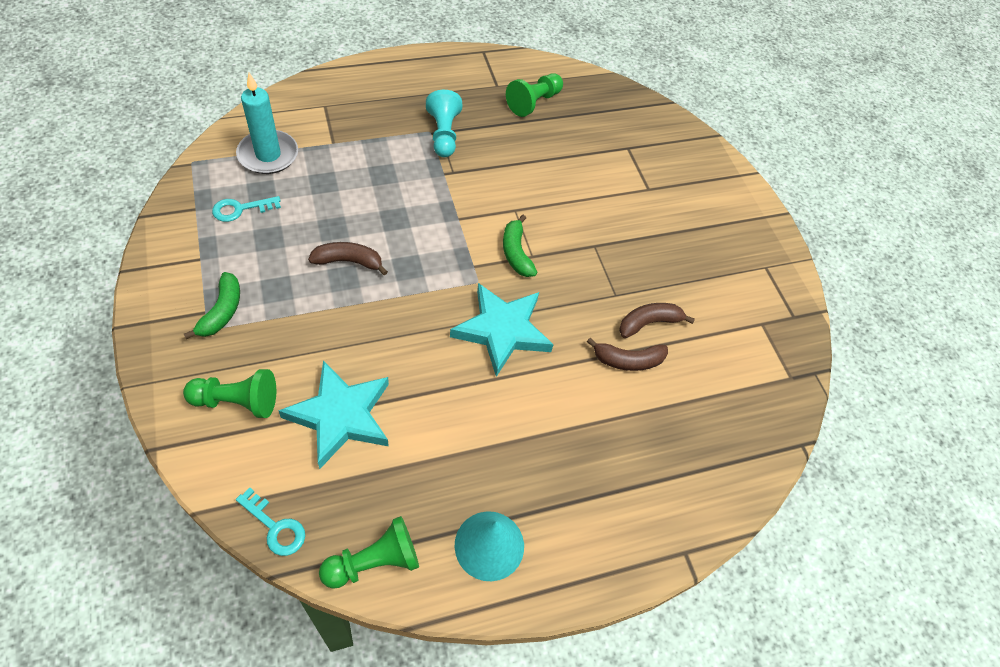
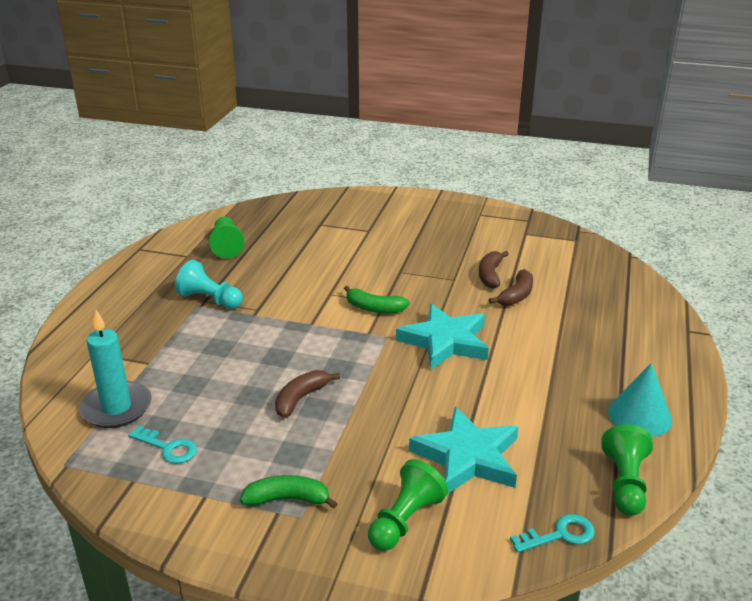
camera: 50 degrees left, 25 degrees down
green banana [184,272,240,339] -> green banana turned 45 degrees counterclockwise [240,475,338,509]
turquoise key [212,196,281,222] -> turquoise key turned 75 degrees counterclockwise [128,426,197,464]

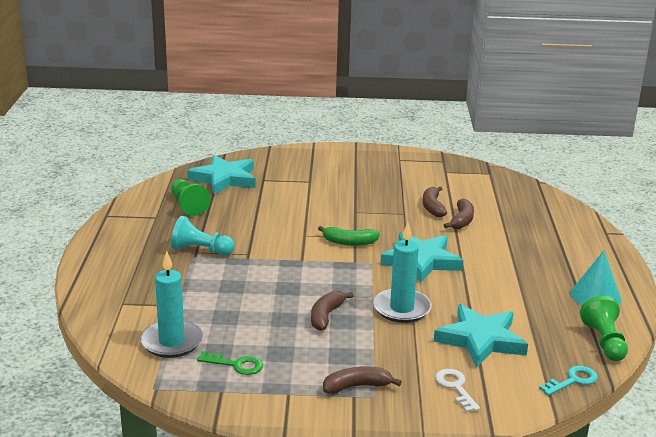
camera: 15 degrees left, 5 degrees down
turquoise key [128,426,197,464] -> green key [197,351,263,375]
green banana [240,475,338,509] -> brown banana [323,366,402,394]
green pawn [368,459,448,551] -> white key [435,369,480,412]
none -> turquoise star [187,155,255,195]
none -> turquoise candle [373,223,432,323]

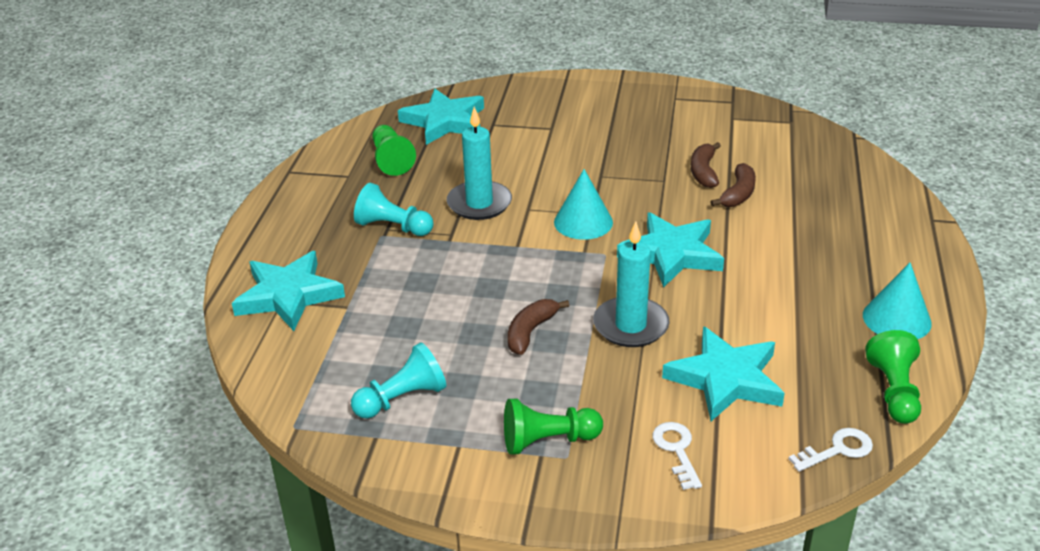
camera: 10 degrees right, 10 degrees up
turquoise candle [140,251,203,358] -> turquoise candle moved to [447,107,512,220]
green key [197,351,263,375] -> turquoise pawn [351,343,446,419]
green banana [318,226,380,246] -> turquoise cone [554,169,613,240]
brown banana [323,366,402,394] -> green pawn [504,399,603,455]
turquoise key [539,366,598,396] -> white key [788,428,873,472]
none -> turquoise star [232,251,345,331]

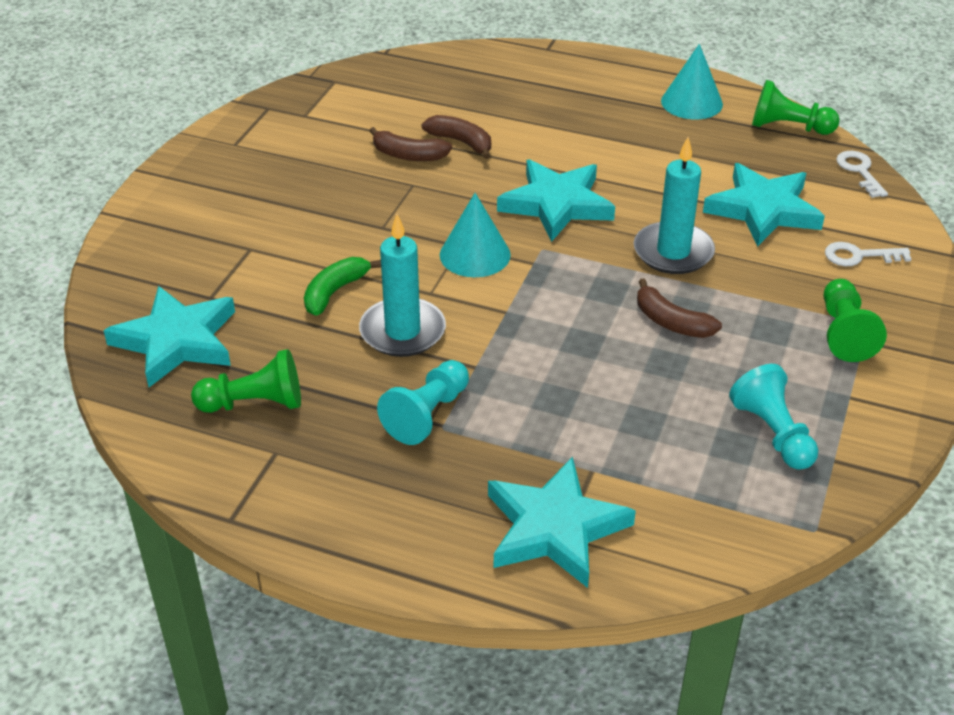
camera: 80 degrees left, 5 degrees up
none -> green banana [304,257,381,316]

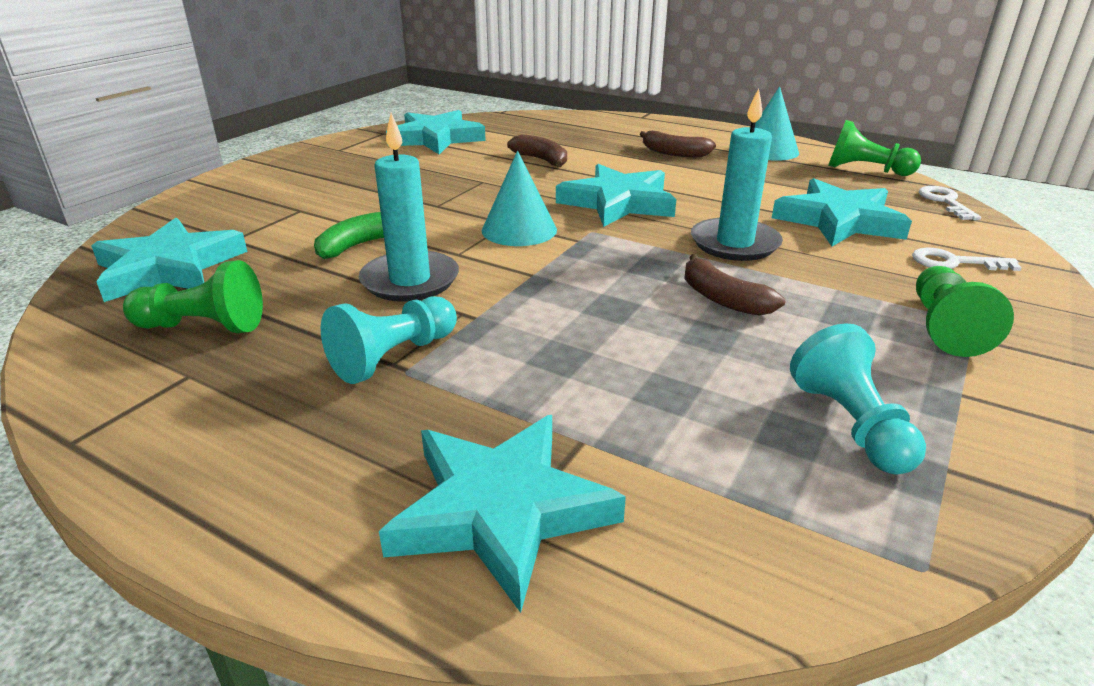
camera: 10 degrees right, 10 degrees down
brown banana [369,127,452,161] -> brown banana moved to [640,131,716,157]
none -> turquoise star [386,110,486,154]

